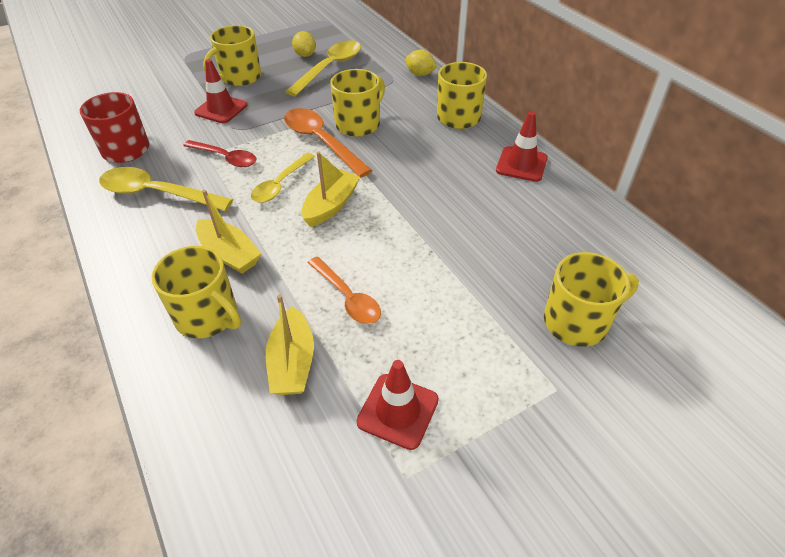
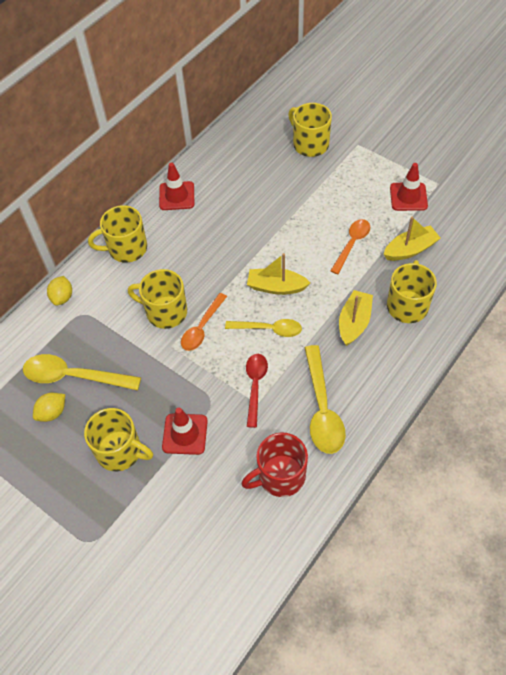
camera: 110 degrees left, 10 degrees up
orange spoon [284,108,372,178] -> orange spoon [181,293,227,351], size x0.66

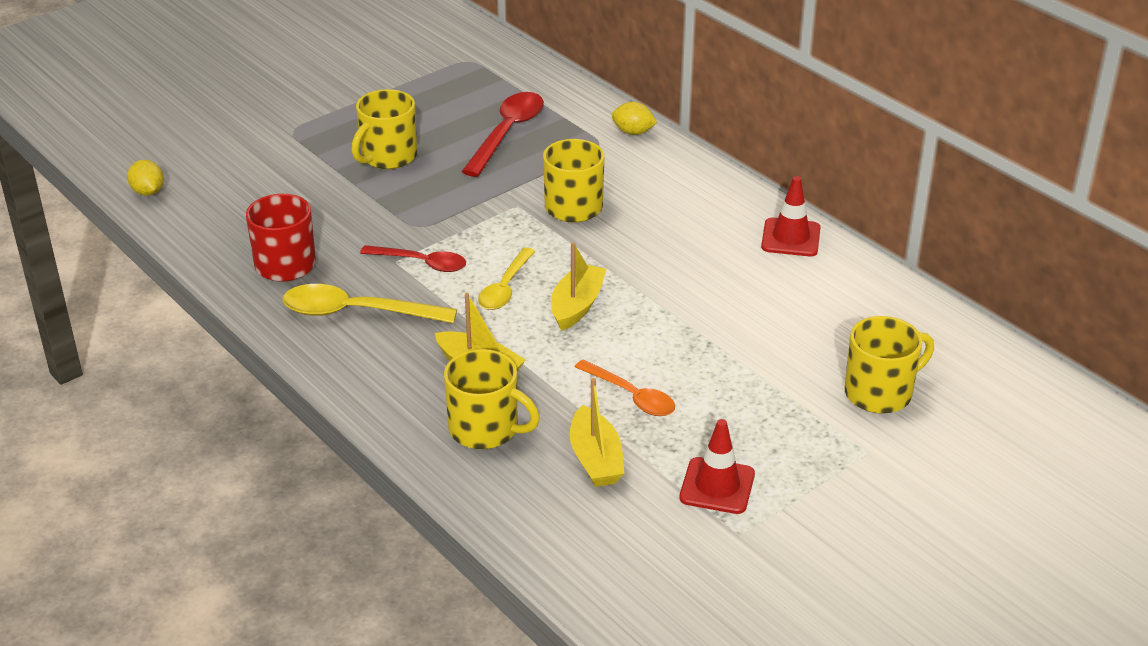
camera: 100 degrees right, 20 degrees down
yellow spoon [23,354,141,391] -> red spoon [461,92,544,177]
yellow lemon [33,393,65,422] -> yellow lemon moved to [127,160,164,196]
yellow mug [88,205,147,263] -> none
red traffic cone [162,408,208,455] -> none
orange spoon [181,293,227,351] -> none

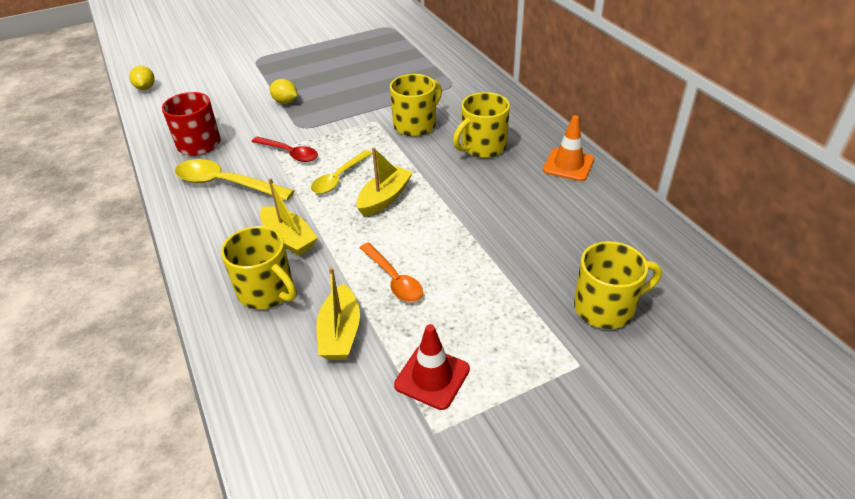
camera: 15 degrees right, 5 degrees up
yellow mug [351,89,417,169] -> yellow mug moved to [453,92,510,158]
red spoon [461,92,544,177] -> none
yellow lemon [612,102,657,135] -> yellow lemon moved to [270,79,297,104]
red traffic cone [761,176,820,256] -> orange traffic cone [543,115,594,181]

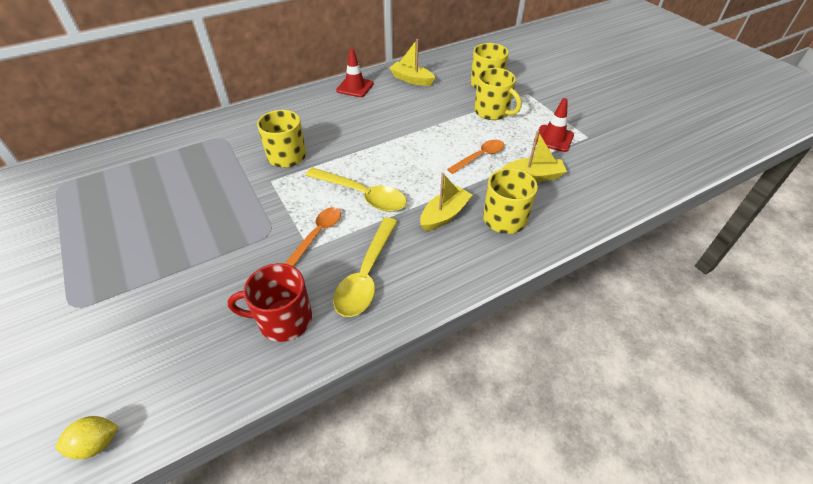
camera: 95 degrees left, 5 degrees up
red spoon [251,137,318,162] -> orange spoon [284,207,341,267]
yellow lemon [270,79,297,104] -> none
yellow spoon [311,150,372,194] -> yellow spoon [305,167,407,212], size x1.51
yellow boat [357,147,413,217] -> yellow boat moved to [389,39,435,86]
yellow mug [453,92,510,158] -> yellow mug moved to [474,68,521,120]
orange traffic cone [543,115,594,181] -> red traffic cone [336,49,374,97]

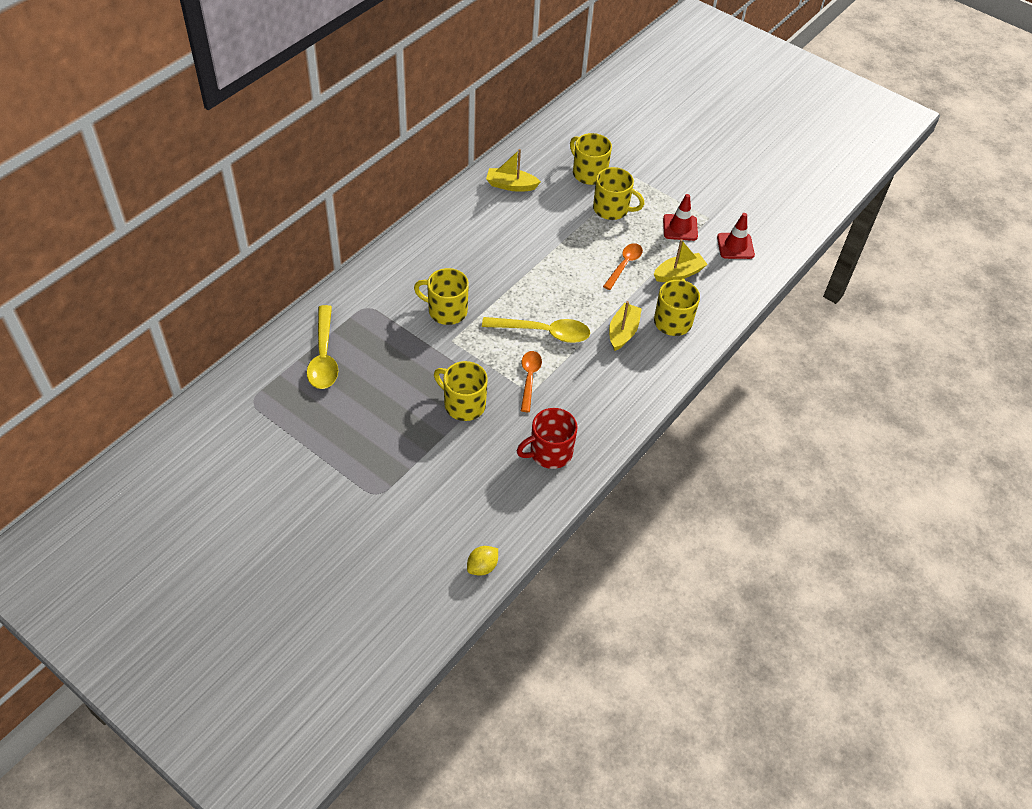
camera: 25 degrees left, 5 degrees up
yellow spoon [333,217,398,317] -> yellow spoon moved to [307,305,338,389]
red traffic cone [336,49,374,97] -> red traffic cone moved to [717,213,755,259]
none -> yellow mug [434,361,488,421]

